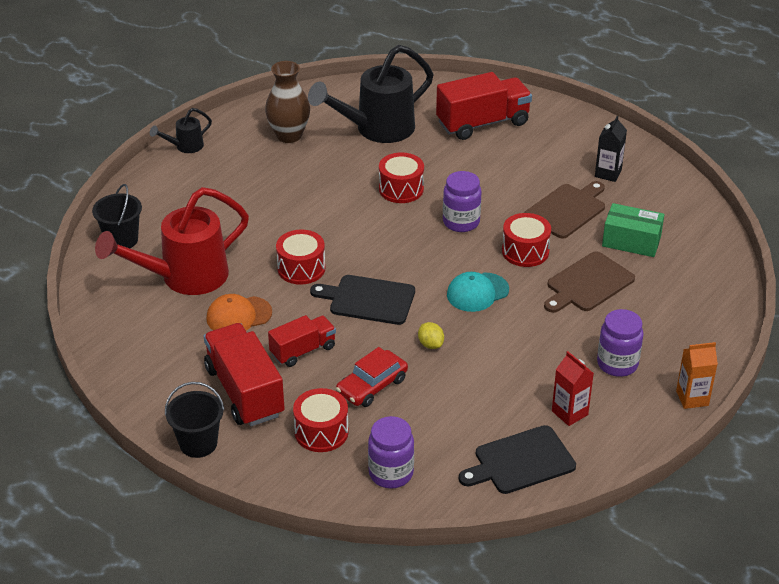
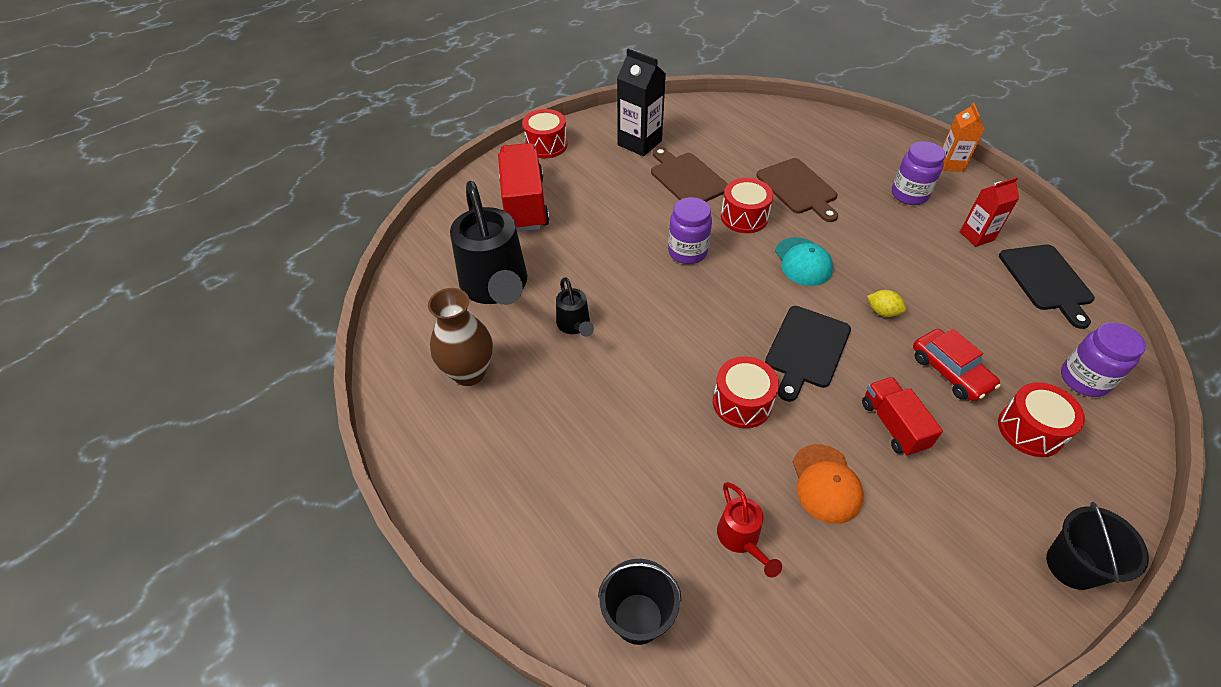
camera: 75 degrees left, 10 degrees up
red watering can [95,187,249,295] -> red watering can [717,482,782,577], size x0.46
black watering can [150,108,212,153] -> black watering can moved to [556,277,594,337]
red truck [204,323,285,426] -> none
red drum [379,152,424,203] -> red drum moved to [522,109,567,158]
yellow lemon [418,322,444,349] -> yellow lemon turned 45 degrees clockwise [867,290,906,317]
black carton [595,116,627,182] -> black carton [617,49,666,156], size x1.56
green box [602,203,665,257] -> none

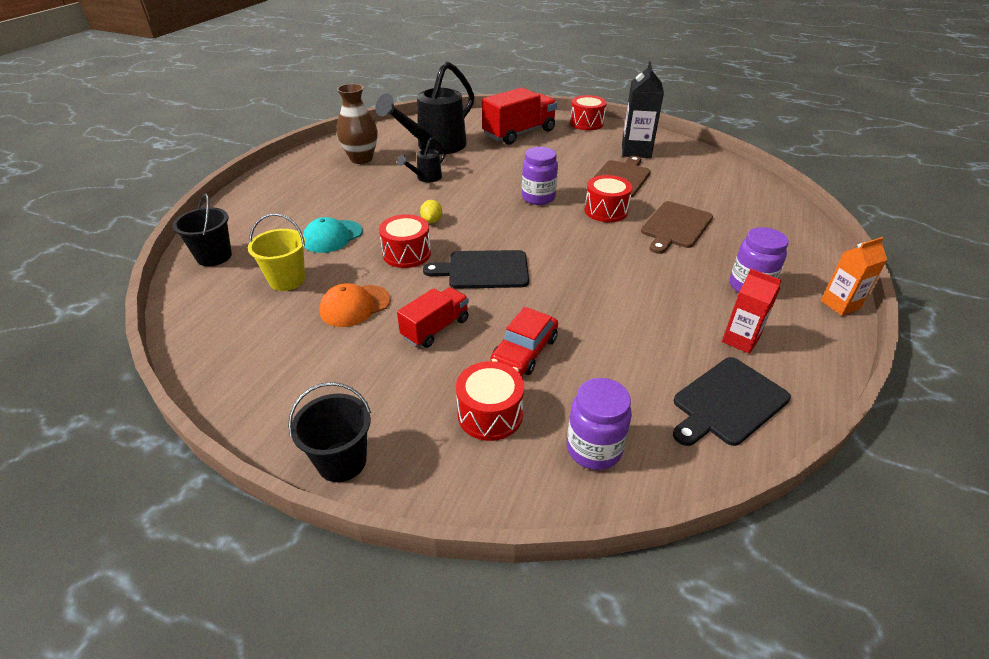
camera: 60 degrees right, 10 degrees down
red watering can [717,482,782,577] -> yellow bucket [248,213,305,291]
turquoise cap [775,237,833,286] -> turquoise cap moved to [303,217,363,253]
yellow lemon [867,290,906,317] -> yellow lemon moved to [420,200,442,223]

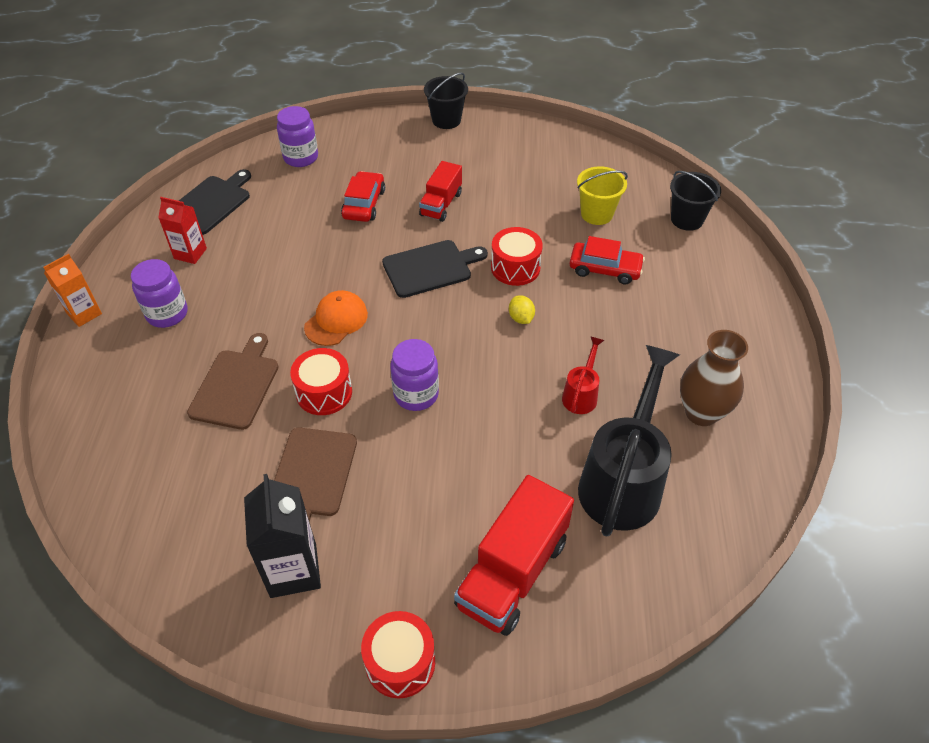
camera: 160 degrees right, 10 degrees up
turquoise cap [303,217,363,253] -> red car [569,236,645,284]
orange cap [320,283,391,327] -> orange cap moved to [304,290,368,346]
black watering can [397,137,446,182] -> red watering can [562,336,604,414]
red drum [456,361,524,441] -> none

